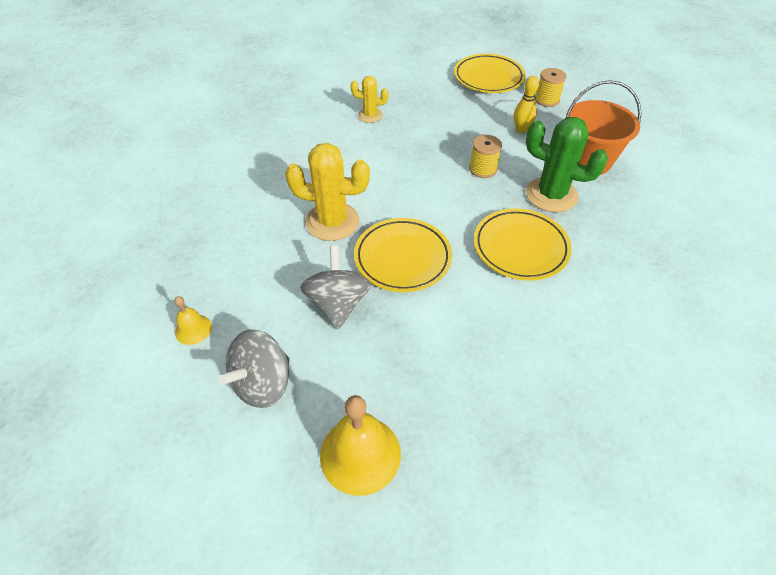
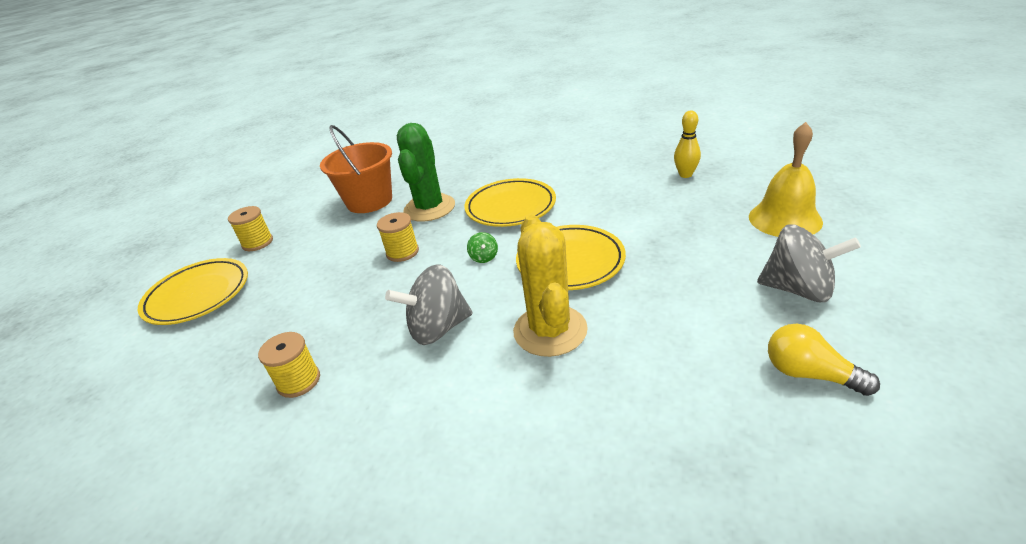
camera: 105 degrees left, 15 degrees down
yellow bell [174,296,212,345] -> yellow light bulb [768,324,880,396]
grey spinning top [300,246,371,329] -> grey spinning top moved to [385,264,473,345]
yellow cactus [351,76,389,123] -> yellow spool [258,332,320,398]
yellow bowling pin [514,76,539,133] -> yellow bowling pin moved to [674,111,701,178]
none -> green spinning top [467,232,498,263]

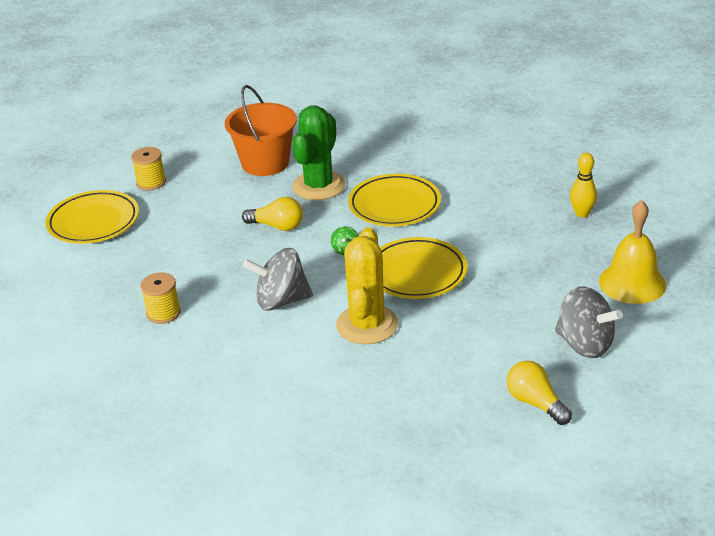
camera: 15 degrees right, 0 degrees up
yellow spool [377,212,419,262] -> yellow light bulb [242,197,303,231]

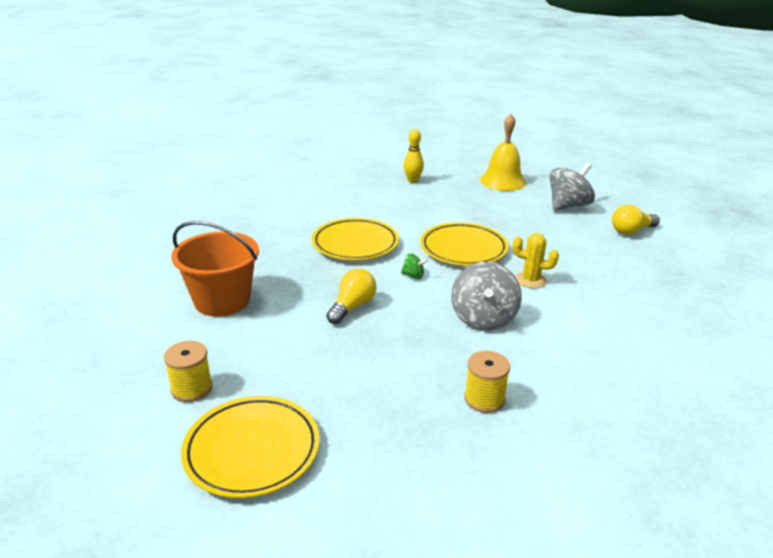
camera: 80 degrees left, 5 degrees down
green cactus [292,105,345,200] -> none
yellow cactus [336,227,398,344] -> yellow cactus [513,233,559,288], size x0.56

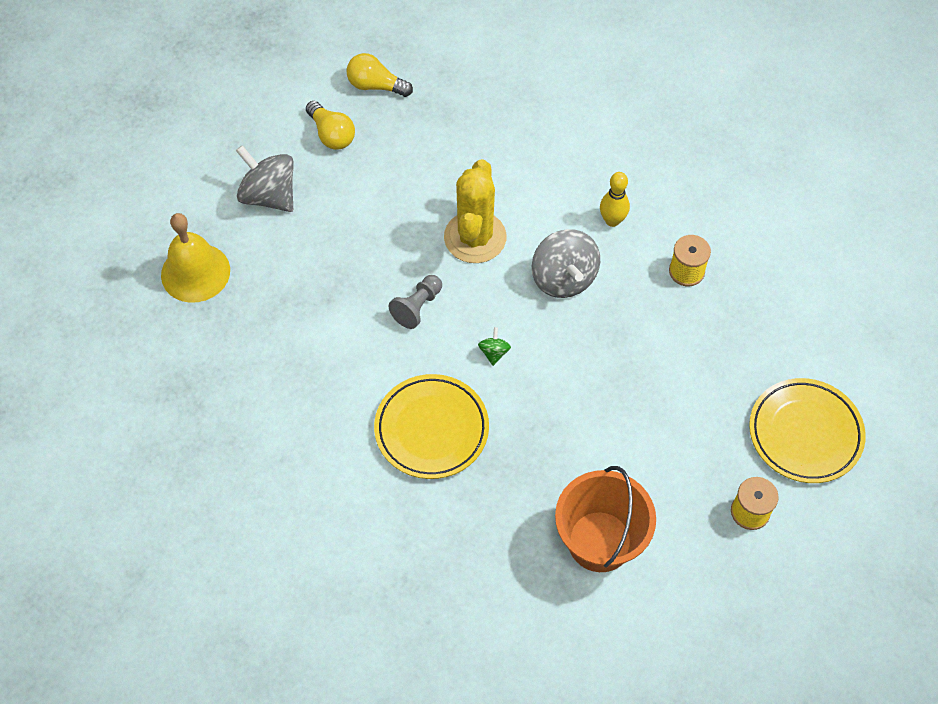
camera: 100 degrees left, 30 degrees up
yellow light bulb [326,269,376,324] -> yellow light bulb moved to [347,53,413,97]
yellow bowling pin [404,129,424,183] -> yellow bowling pin moved to [600,172,630,227]
yellow plate [420,222,509,266] -> grey pawn [389,275,442,329]
grey spinning top [451,262,522,331] -> grey spinning top turned 75 degrees clockwise [532,229,600,298]
yellow cactus [513,233,559,288] -> yellow cactus [444,159,507,263], size x1.80

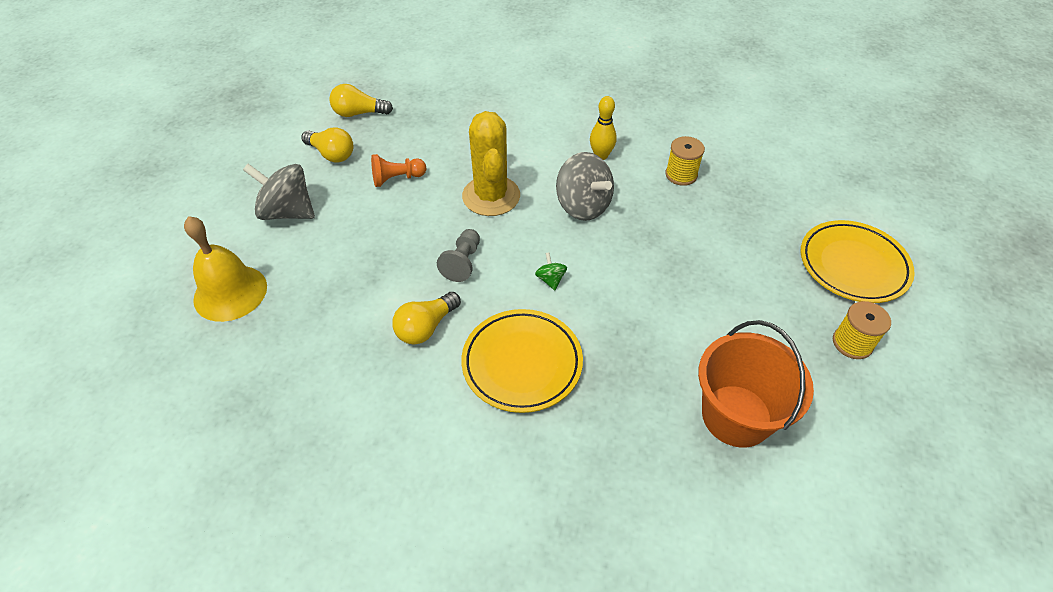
camera: 20 degrees left, 10 degrees down
none -> orange pawn [371,154,426,187]
none -> yellow light bulb [392,292,461,345]

